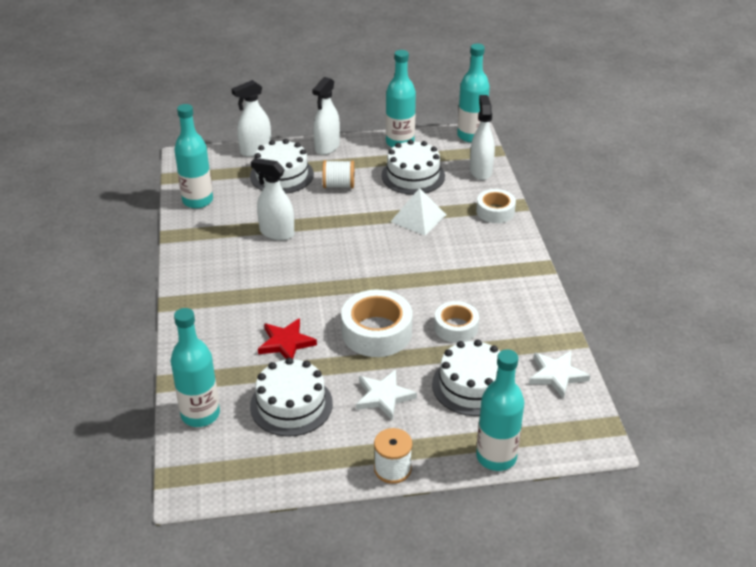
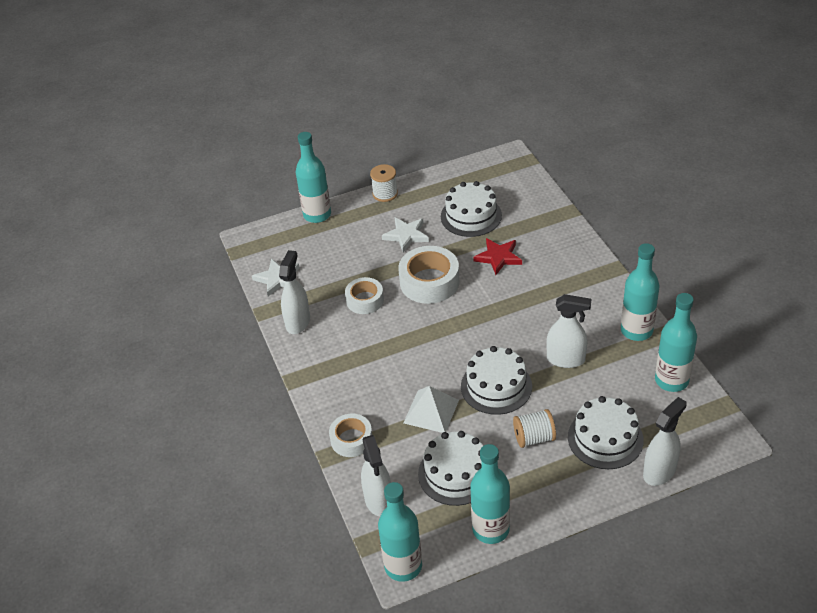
camera: 170 degrees right, 5 degrees up
turquoise bottle [171,308,220,427] -> turquoise bottle moved to [621,243,659,341]
white spray bottle [312,77,340,155] -> white spray bottle moved to [279,250,310,334]
white cake [432,340,500,416] -> white cake moved to [461,346,532,415]

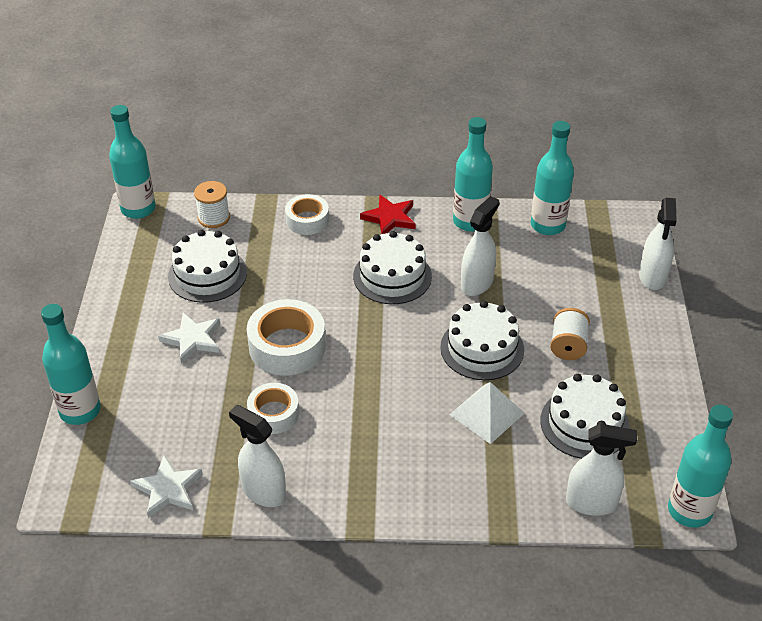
camera: 70 degrees left, 0 degrees up
white tape [329,414,372,457] -> white tape moved to [285,194,329,235]
white spool [370,164,398,202] -> white spool moved to [194,181,230,228]
turquoise bottle [470,444,510,544] -> turquoise bottle moved to [109,105,156,219]
red star [473,238,522,275] -> red star moved to [360,195,416,234]
white cake [568,396,644,469] -> white cake moved to [353,231,432,304]
white spray bottle [643,397,687,486] -> white spray bottle turned 150 degrees counterclockwise [639,198,677,290]

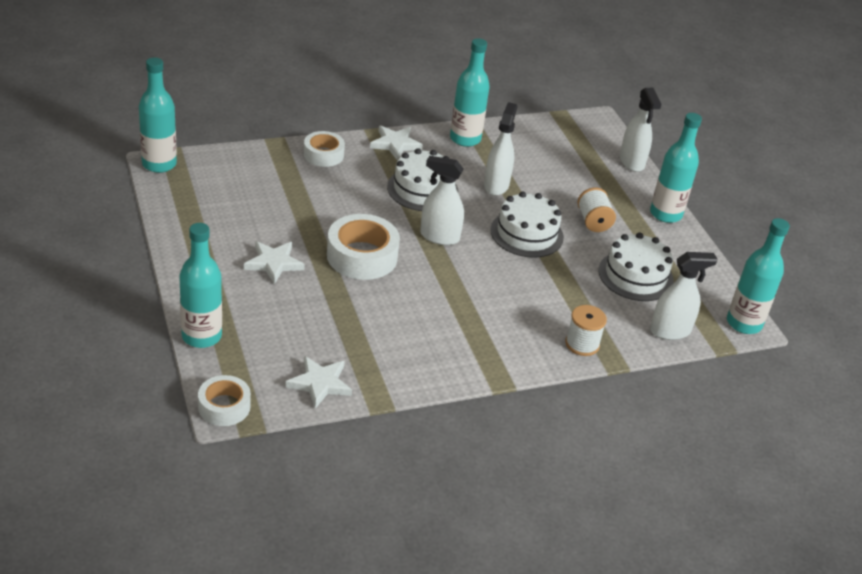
camera: 25 degrees left, 5 degrees down
white cake [168,230,247,303] -> none
white spool [194,181,230,228] -> white spool moved to [565,305,607,356]
white spray bottle [229,405,286,507] -> white spray bottle moved to [420,156,464,245]
white tape [247,383,299,434] -> white tape moved to [198,375,251,426]
red star [360,195,416,234] -> white star [370,126,423,160]
white pyramid [449,382,525,444] -> none
turquoise bottle [531,121,574,235] -> turquoise bottle moved to [650,113,702,223]

